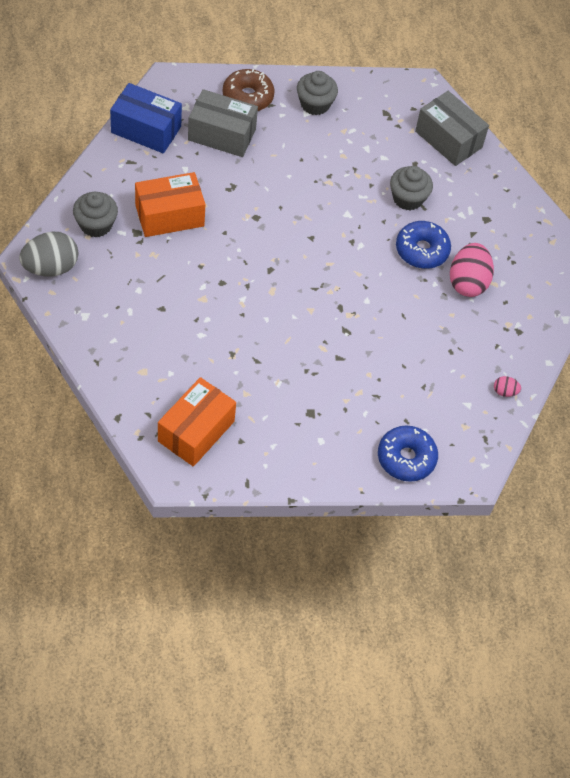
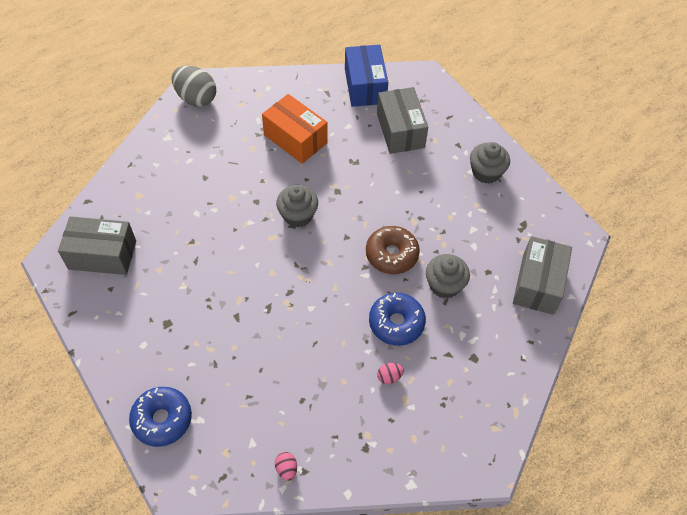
camera: 65 degrees right, 0 degrees up
grey cupcake [73,192,118,238] -> grey cupcake moved to [276,185,318,227]
orange box [158,377,236,467] -> grey box [58,216,136,275]
brown donut [222,69,275,111] -> brown donut moved to [366,226,420,274]
pink egg [450,243,494,297] -> pink egg [377,363,404,384], size x0.45

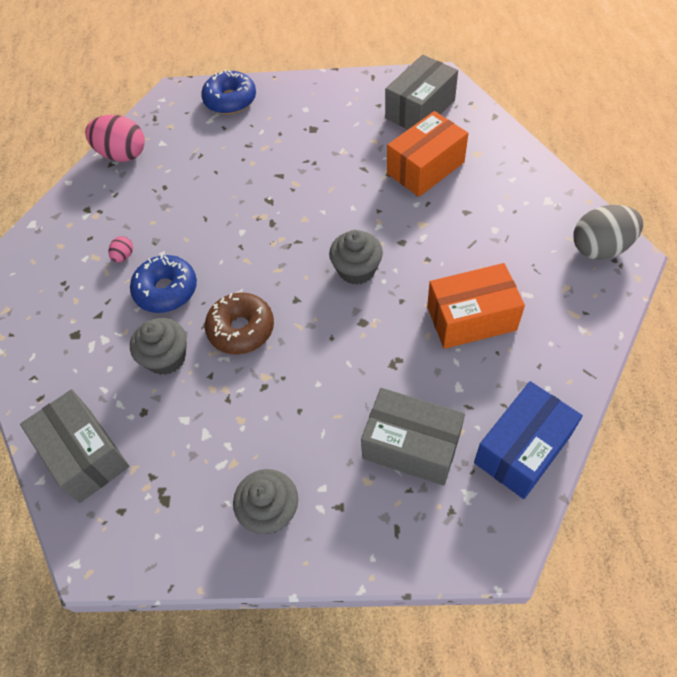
camera: 130 degrees right, 0 degrees up
pink egg [275,452,297,481] -> pink egg [85,115,145,162], size x2.20
blue box [345,45,388,107] -> blue box turned 75 degrees counterclockwise [474,381,583,499]
none -> orange box [387,111,468,197]

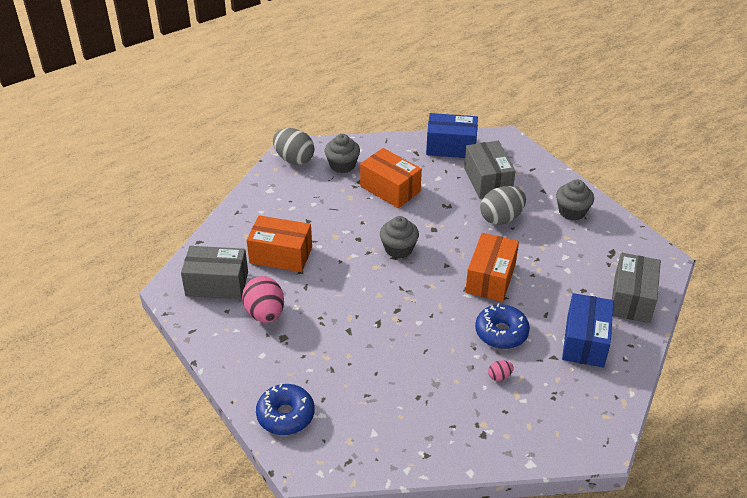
camera: 130 degrees left, 15 degrees down
pink egg [85,115,145,162] -> pink egg moved to [242,276,284,323]
grey cupcake [130,318,187,375] -> grey cupcake moved to [325,134,360,173]
brown donut [205,292,274,355] -> orange box [465,233,519,302]
none -> grey egg [480,186,526,225]
none -> blue box [562,293,614,368]

